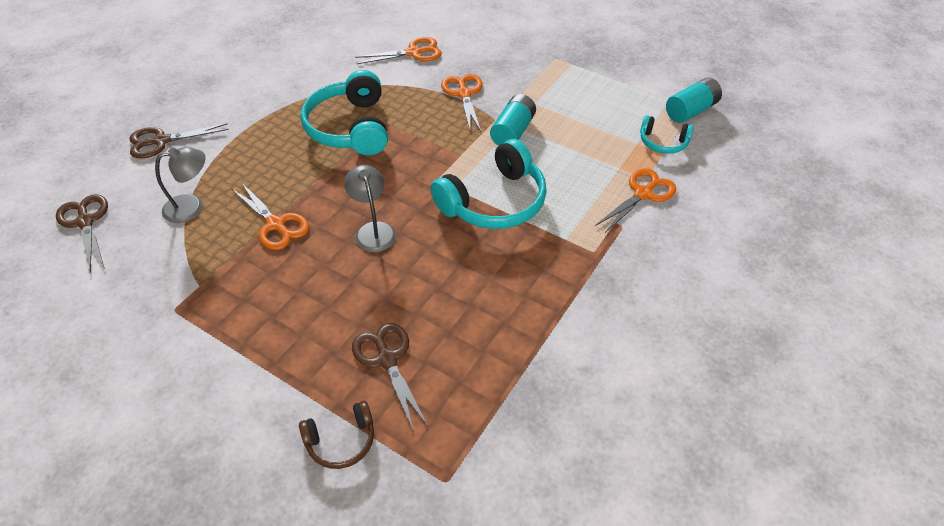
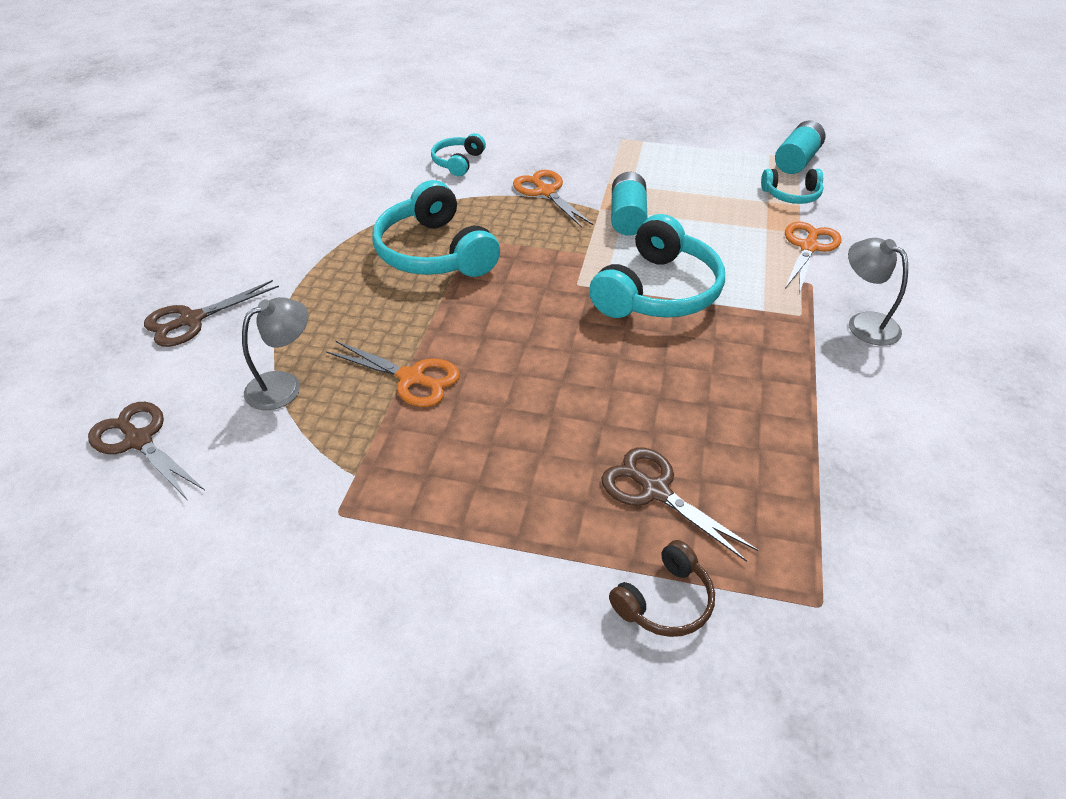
camera: 20 degrees left, 5 degrees down
grey lamp [344,165,396,252] -> grey lamp moved to [848,238,908,346]
orange scissors [355,37,442,64] -> turquoise headphones [431,133,486,176]

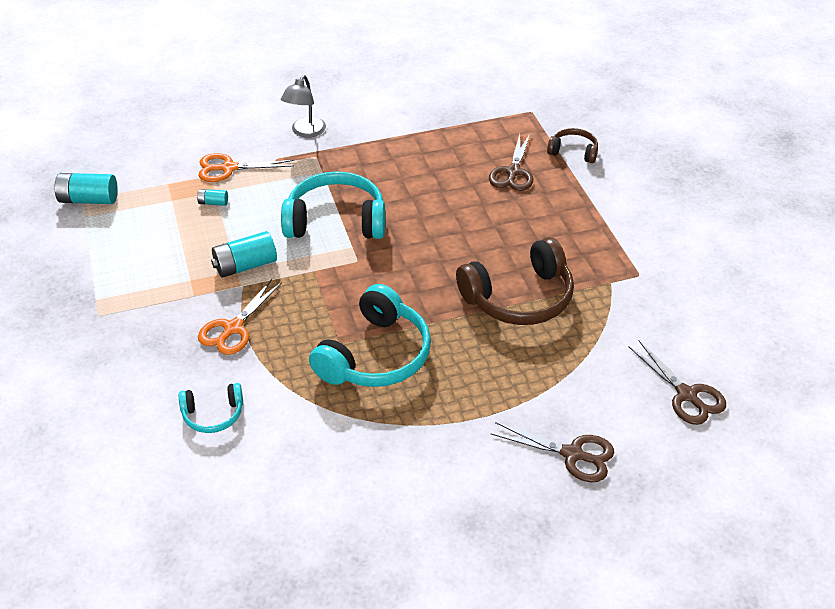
camera: 120 degrees left, 0 degrees up
brown scissors [88,402,205,499] -> brown scissors turned 45 degrees counterclockwise [629,341,726,425]
grey lamp [242,297,308,410] -> none
orange scissors [326,341,460,407] -> brown headphones [456,237,574,325]
turquoise headphones [761,169,823,204] -> none
none -> turquoise battery [197,189,228,206]

